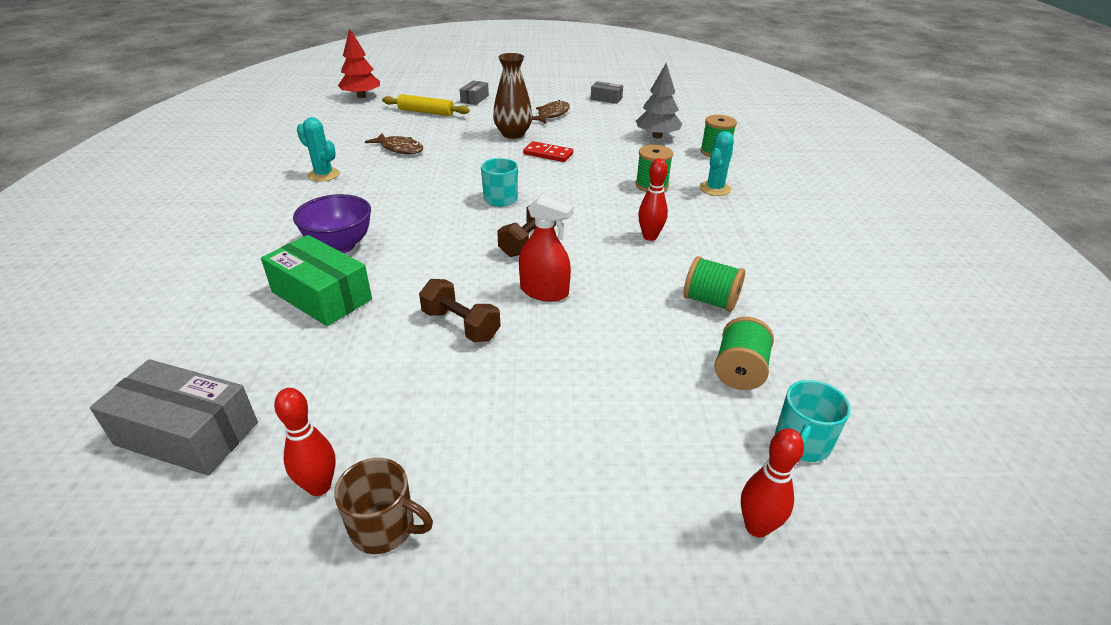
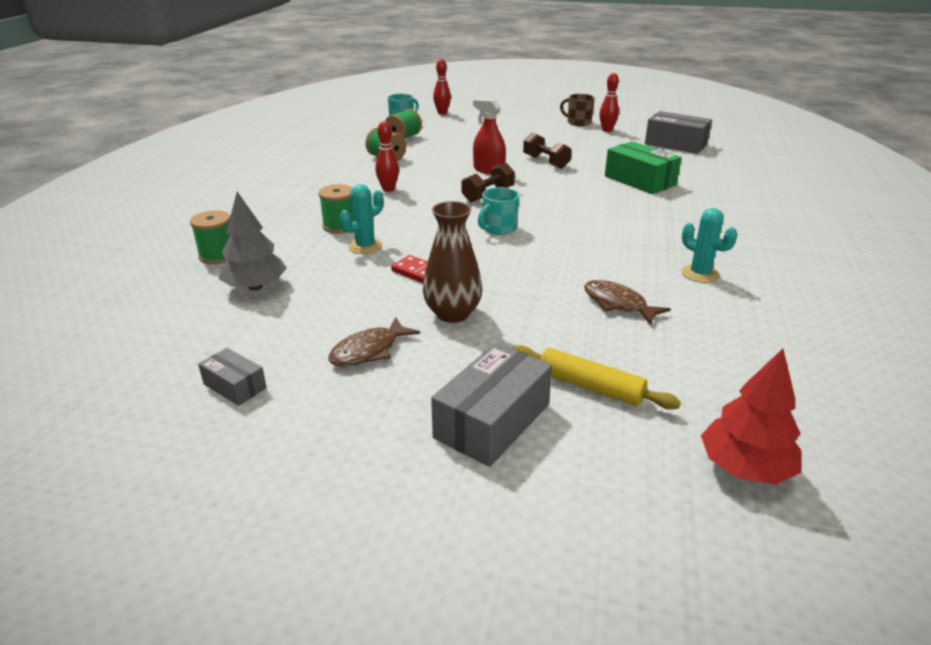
camera: 165 degrees left, 5 degrees down
purple bowl [293,194,371,253] -> none
grey box [460,80,489,105] -> grey box [431,343,552,467], size x1.84
turquoise cactus [700,131,734,196] -> turquoise cactus moved to [340,184,384,254]

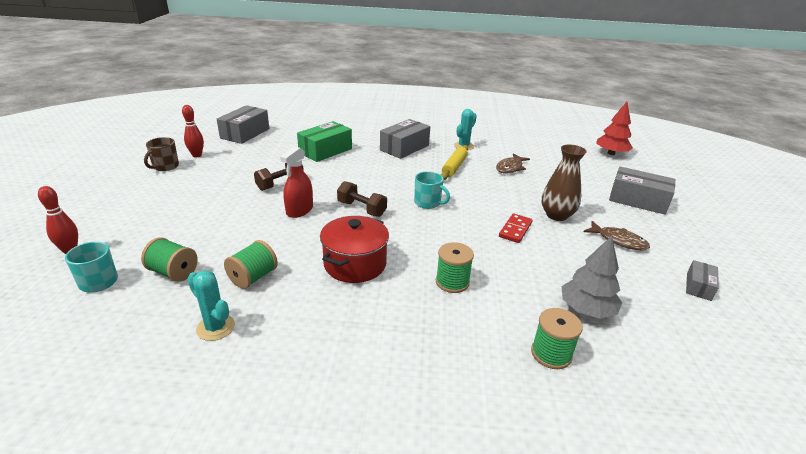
camera: 100 degrees left, 0 degrees up
turquoise cactus [340,184,384,254] -> turquoise cactus moved to [187,270,235,341]
red bowling pin [375,121,399,192] -> red pot [320,216,389,283]
yellow rolling pin [512,346,681,410] -> yellow rolling pin moved to [441,145,468,180]
none -> grey box [380,119,430,159]

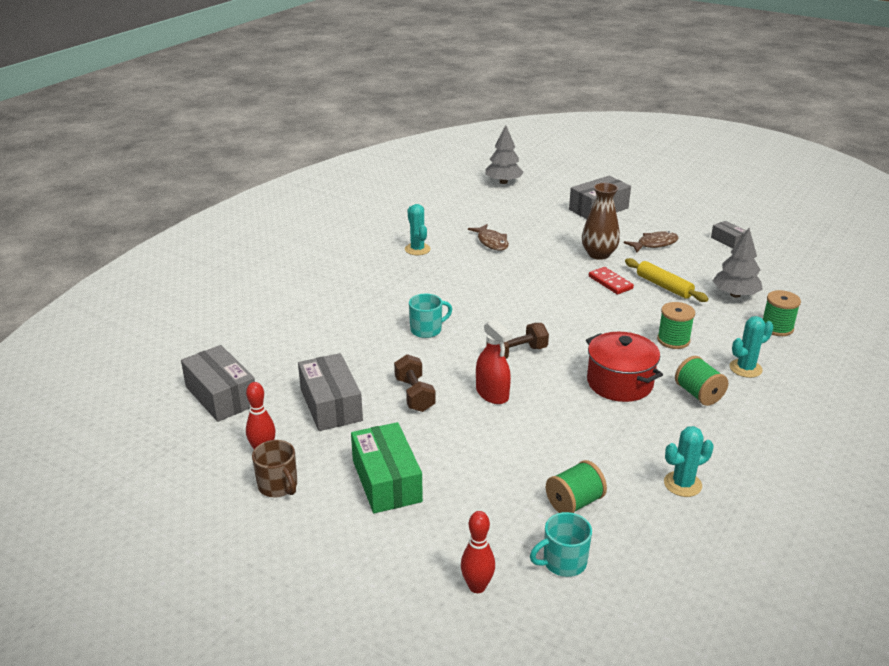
camera: 60 degrees left, 0 degrees up
green spool [224,240,278,289] -> green spool moved to [675,356,728,406]
green box [297,121,352,162] -> green box moved to [351,422,423,513]
grey box [380,119,430,159] -> grey box moved to [298,353,363,431]
turquoise mug [414,171,450,209] -> turquoise mug moved to [409,294,452,338]
yellow rolling pin [441,145,468,180] -> yellow rolling pin moved to [625,258,709,302]
red tree [596,102,633,155] -> grey tree [485,125,524,184]
none -> turquoise cactus [730,316,773,378]

